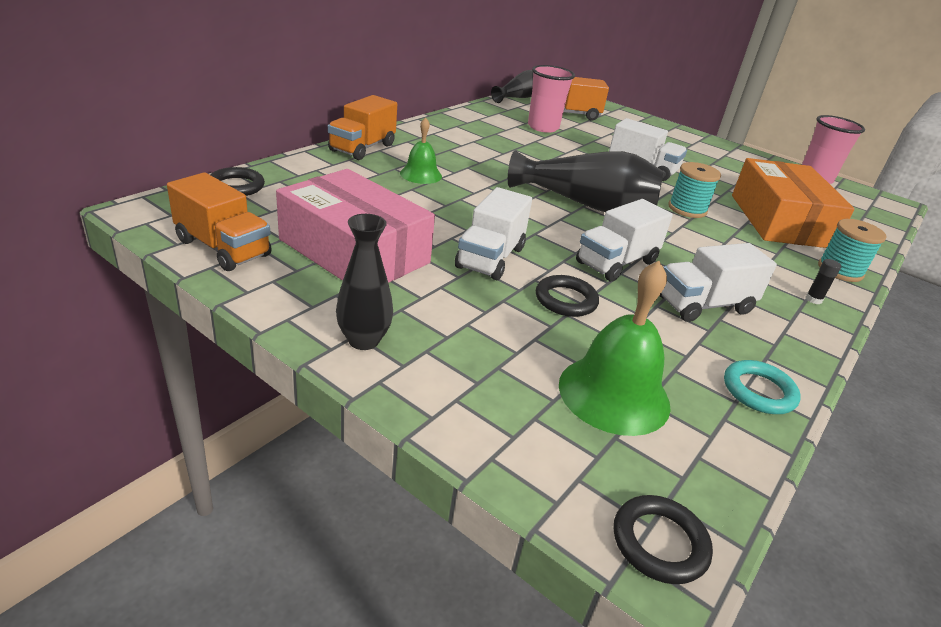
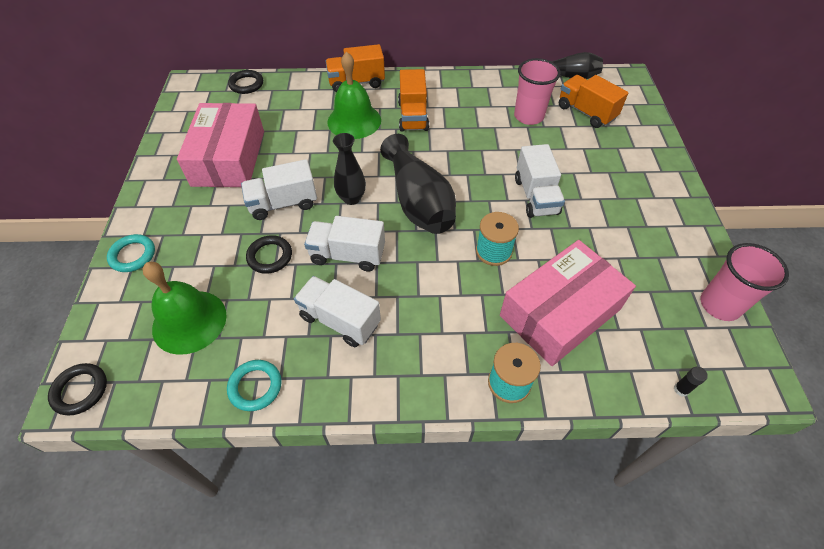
camera: 55 degrees right, 20 degrees up
orange truck [167,172,272,271] -> orange truck moved to [398,69,429,132]
black vase [336,214,393,350] -> black vase moved to [333,133,366,205]
green bell [400,117,442,184] -> green bell [327,52,381,139], size x1.69
orange box [732,158,854,248] -> pink box [500,240,636,366]
black glue stick [806,259,841,304] -> black glue stick moved to [674,367,708,397]
none -> turquoise ring [107,234,155,272]

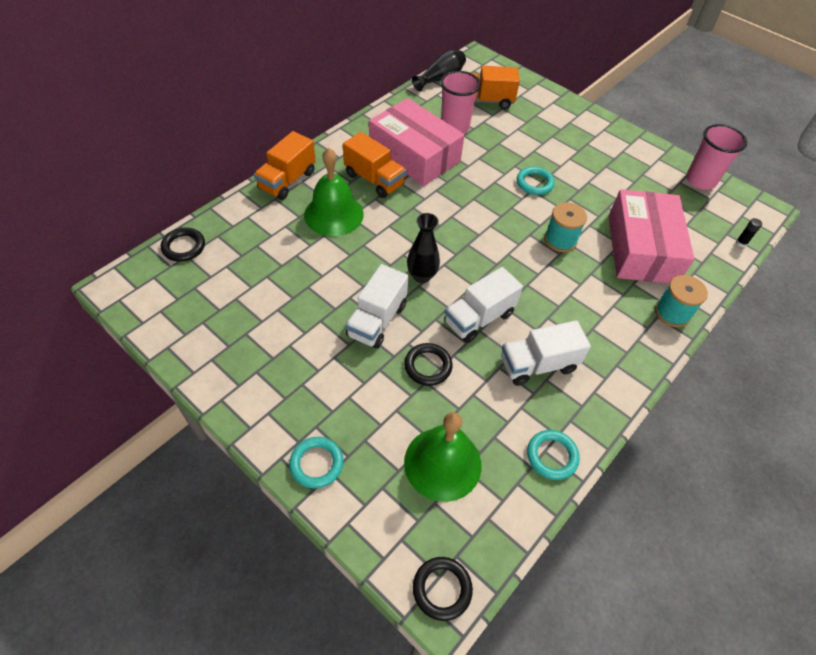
camera: 50 degrees left, 0 degrees up
pink box [177,103,264,187] -> pink box moved to [369,98,465,186]
black vase [380,134,456,234] -> none
white truck [515,144,565,218] -> turquoise ring [517,166,555,195]

